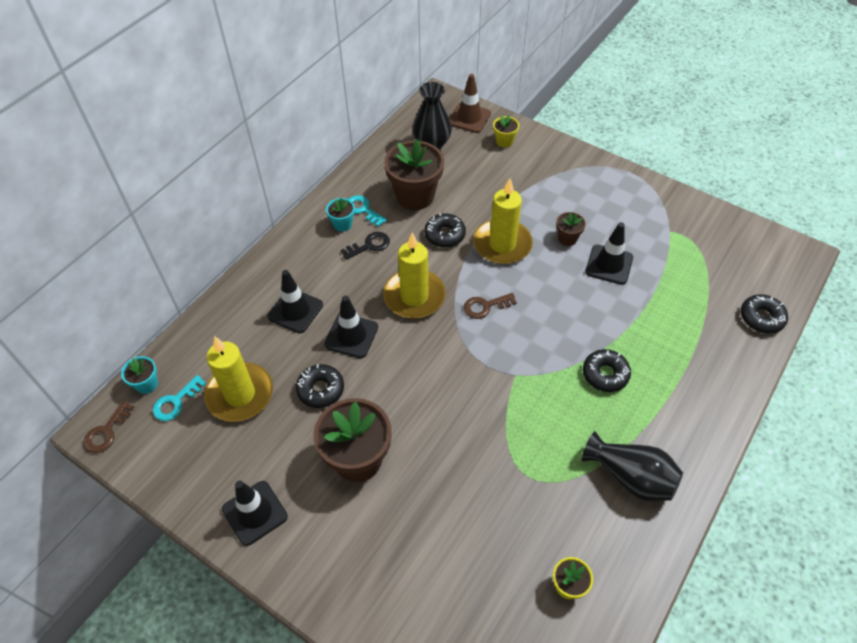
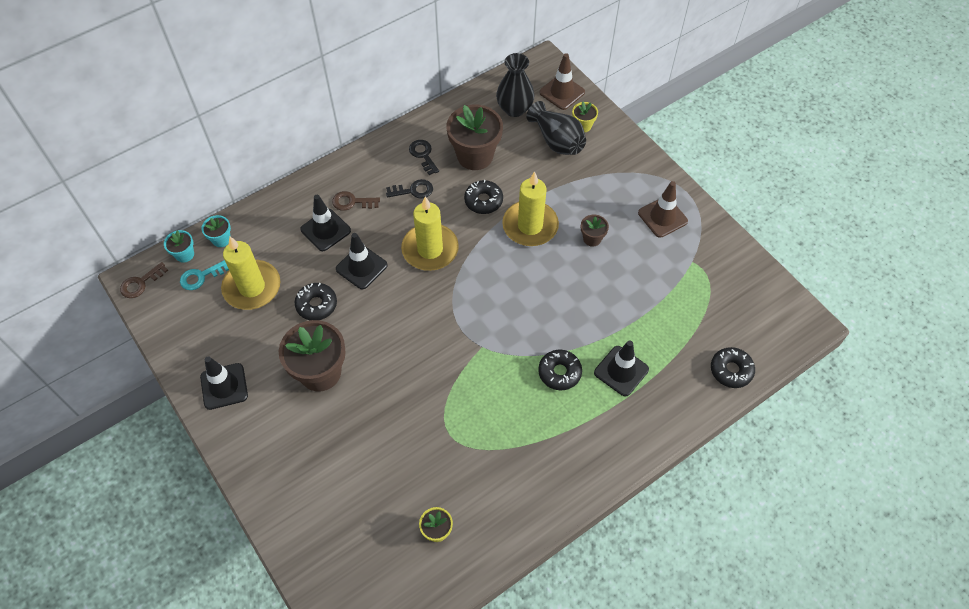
camera: 20 degrees right, 5 degrees up
turquoise flower pot [326,198,355,232] -> turquoise flower pot moved to [201,215,231,247]
turquoise key [348,195,387,227] -> black key [409,140,439,175]
brown key [464,293,517,319] -> brown key moved to [332,191,380,211]
black vase [582,431,683,502] -> black vase moved to [526,101,586,155]
black traffic cone [585,222,633,285] -> black traffic cone moved to [594,340,649,396]
none -> brown traffic cone [638,181,688,238]

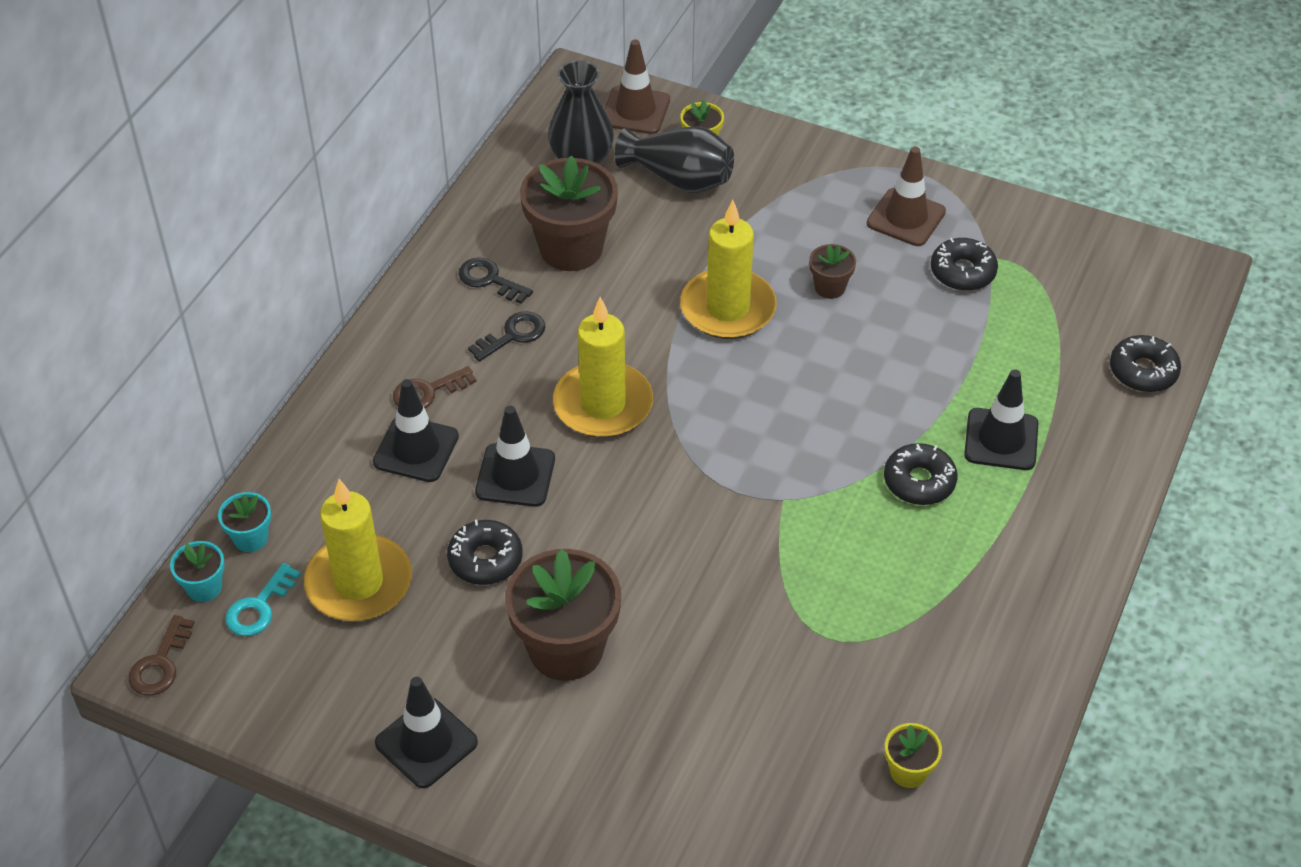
camera: 30 degrees left, 10 degrees down
black donut [464,180,503,214] -> black donut moved to [931,238,998,291]

